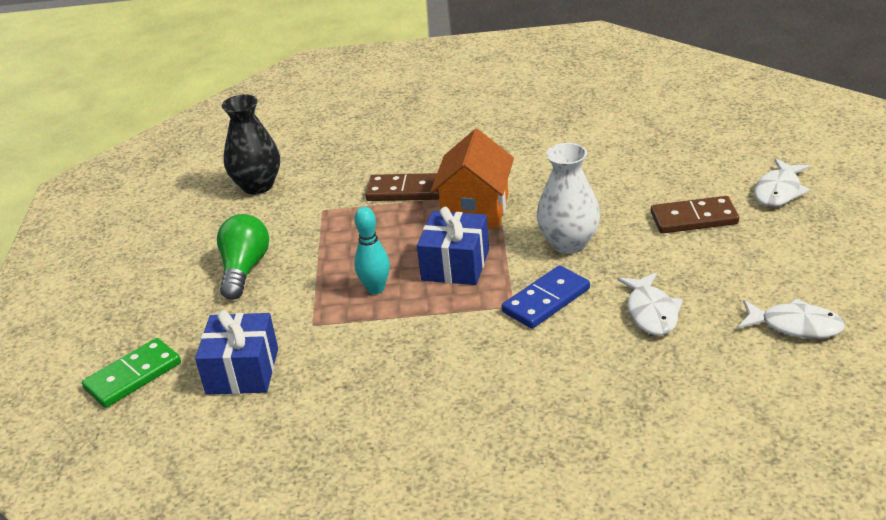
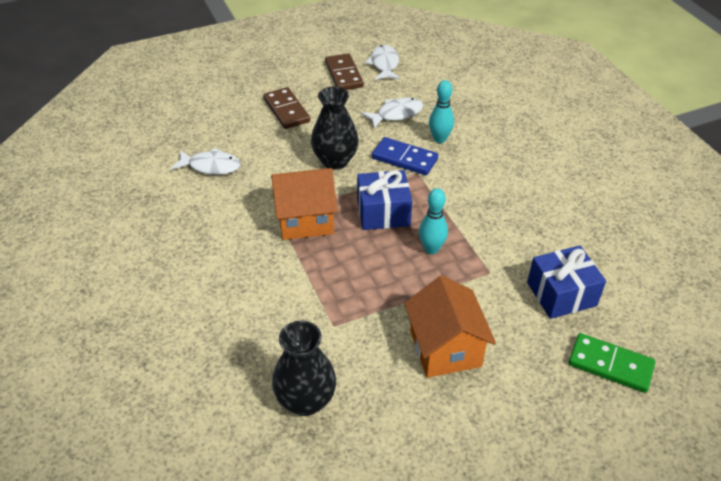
camera: 115 degrees left, 10 degrees up
green light bulb [217,214,269,300] -> orange house [404,275,496,378]
brown domino [365,173,439,201] -> brown domino moved to [325,53,364,90]
white vase [536,143,600,254] -> black vase [311,86,359,170]
white fish [754,159,810,207] -> white fish moved to [171,148,241,175]
none -> turquoise bowling pin [429,80,454,143]

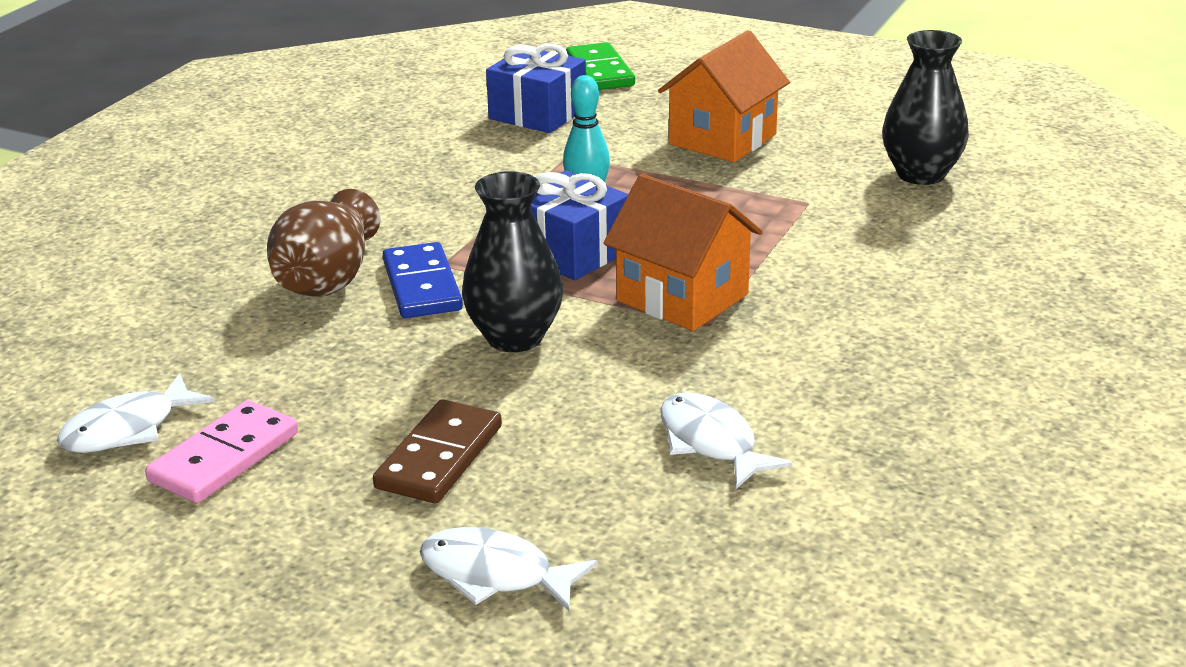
camera: 130 degrees left, 15 degrees down
brown domino [325,53,364,90] -> pink domino [145,400,298,503]
white fish [361,98,423,128] -> white fish moved to [420,527,598,611]
turquoise bowling pin [429,80,454,143] -> brown vase [267,189,380,297]

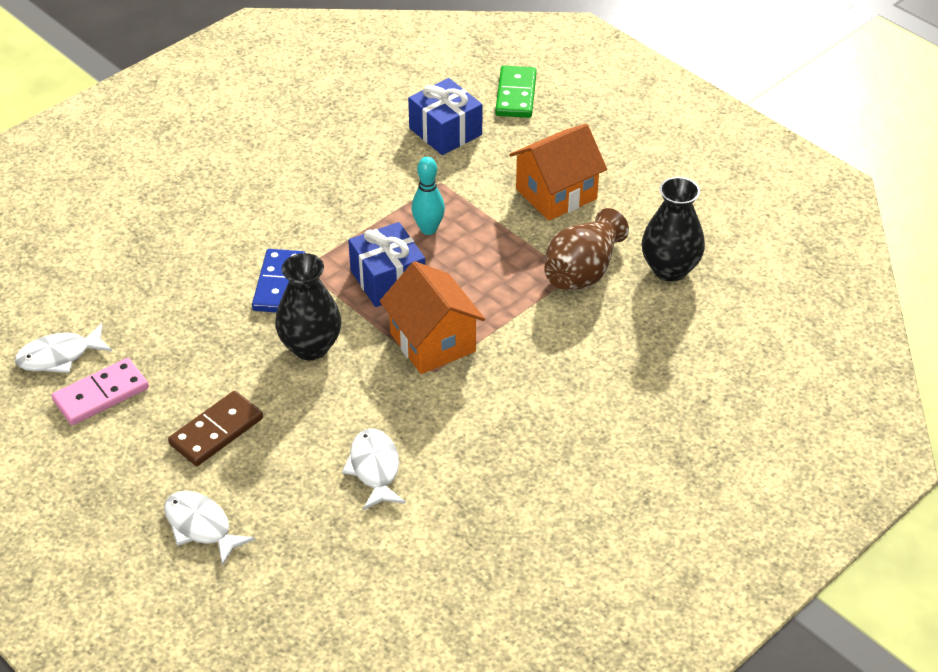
camera: 20 degrees right, 15 degrees up
brown vase [267,189,380,297] -> brown vase moved to [544,208,629,290]

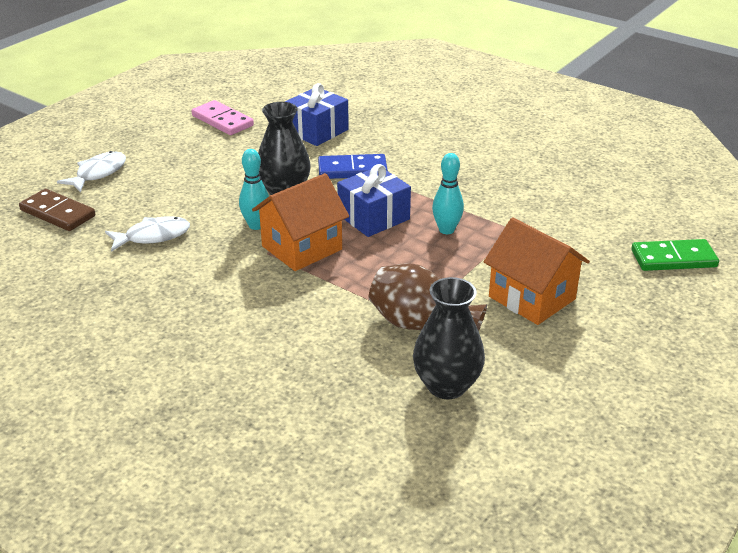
camera: 80 degrees right, 10 degrees down
white fish [15,323,112,373] -> none
brown domino [168,391,263,466] -> brown domino moved to [19,189,95,231]
blue gift [408,78,482,155] -> blue gift moved to [285,83,349,146]
none -> turquoise bowling pin [239,149,269,230]

